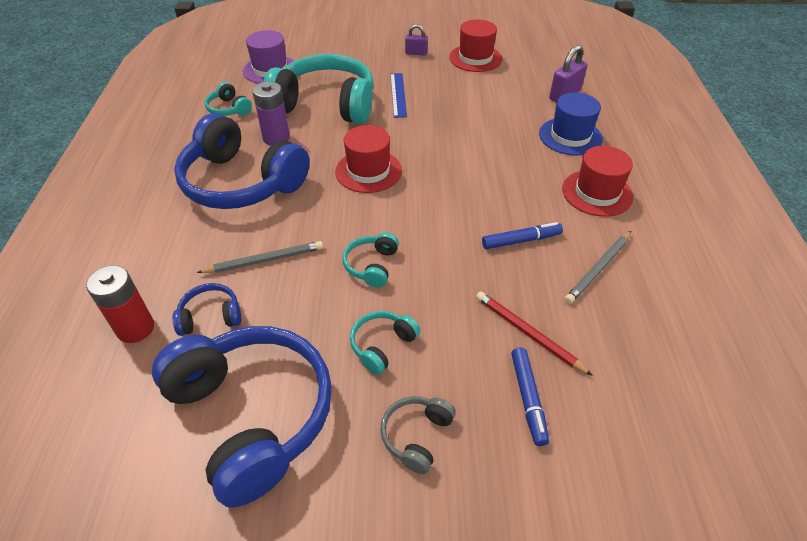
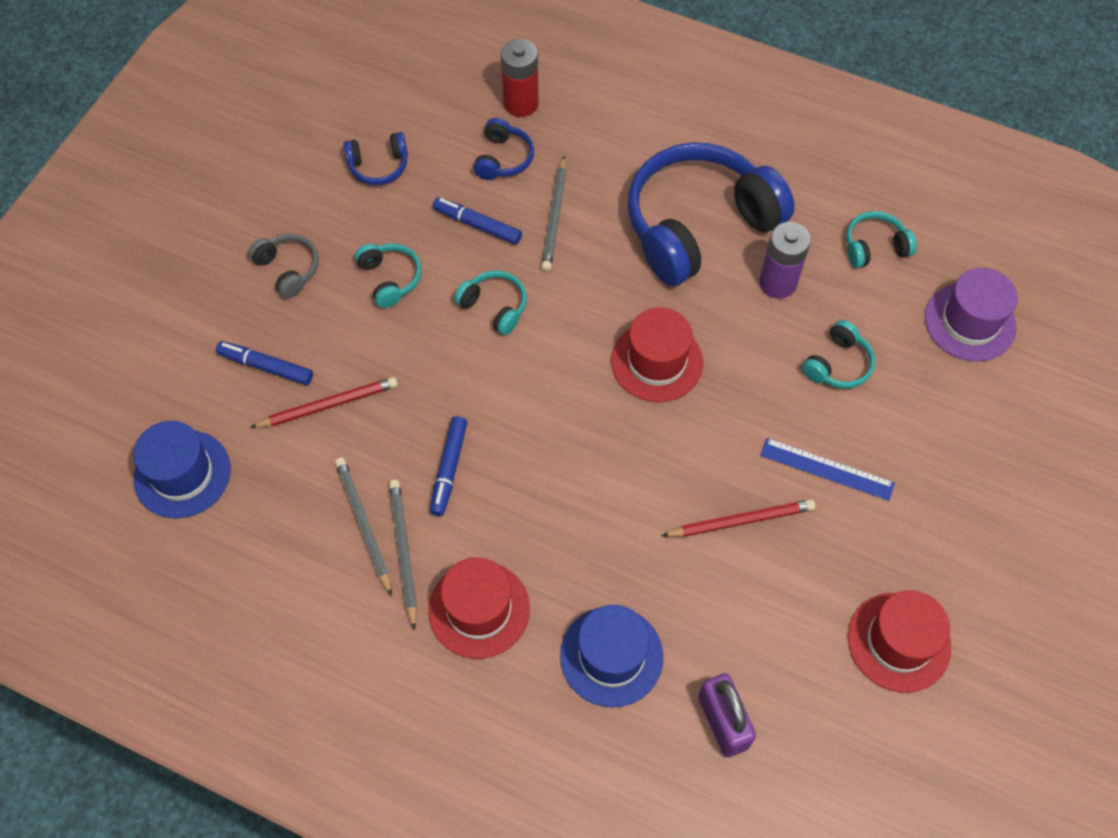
camera: 115 degrees right, 15 degrees up
blue headphones [152,326,332,508] -> blue headphones [343,132,408,185], size x0.43
turquoise headphones [264,54,374,124] -> turquoise headphones [802,320,875,389], size x0.43
purple padlock [405,24,428,56] -> none
none -> blue hat [133,421,231,519]
none -> grey pencil [389,480,417,630]
none -> blue marker [433,197,522,245]
none -> red pencil [661,499,815,537]

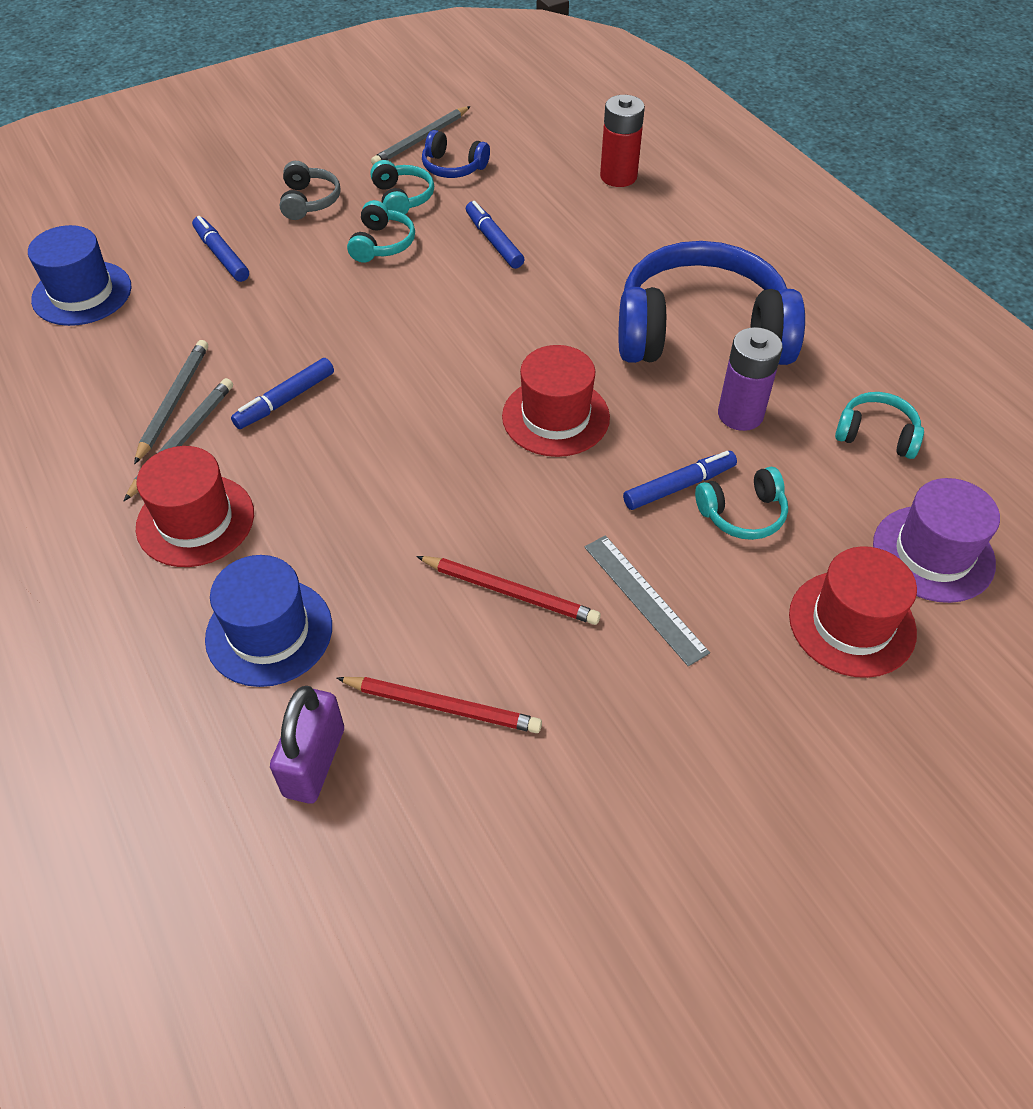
camera: 35 degrees right, 10 degrees down
red pencil [250,377,398,428] -> red pencil moved to [337,677,542,733]
turquoise headphones [454,271,527,335] -> turquoise headphones moved to [370,160,434,214]
blue headphones [473,118,534,180] -> none
grey pencil [541,156,567,271] -> grey pencil moved to [371,106,471,165]
blue ruler [760,438,895,501] -> grey ruler [584,535,710,667]
red hat [848,590,951,693] -> red hat moved to [789,546,917,678]
none -> blue marker [623,451,737,510]

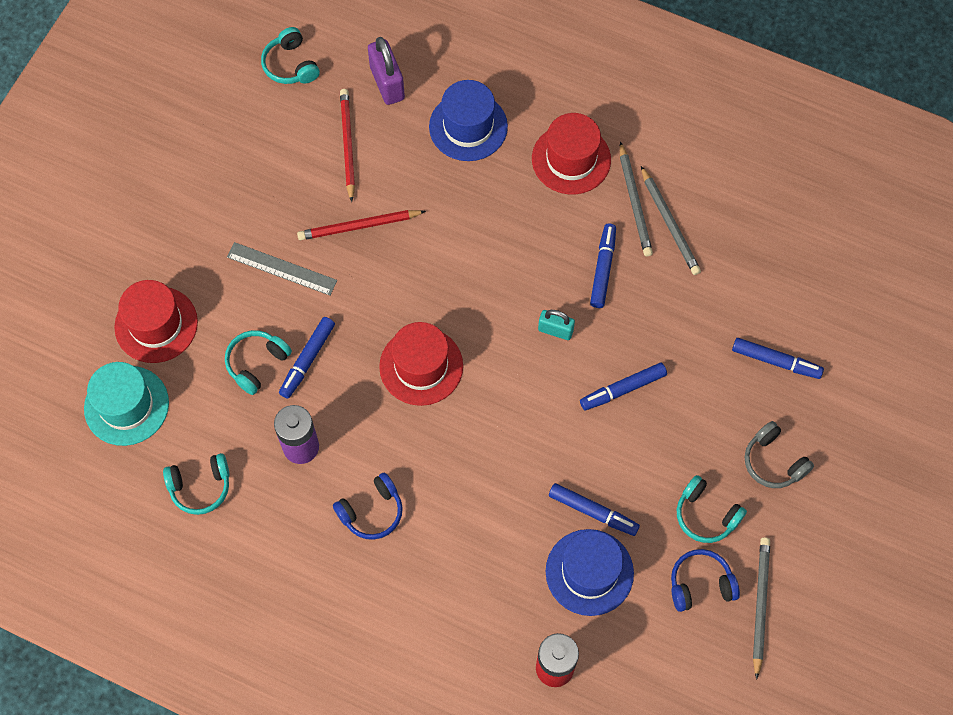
camera: 145 degrees right, 15 degrees up
blue hat [28,225,132,326] -> blue hat moved to [546,529,634,616]
red pencil [337,677,542,733] -> red pencil turned 105 degrees clockwise [340,89,355,202]
turquoise headphones [347,200,415,262] -> turquoise headphones moved to [261,27,320,84]
blue headphones [619,241,805,365] -> blue headphones [333,473,403,540], size x0.43
purple hat [873,478,1000,603] -> turquoise hat [84,362,169,446]
none -> turquoise padlock [538,310,575,340]
none -> blue marker [580,363,667,410]

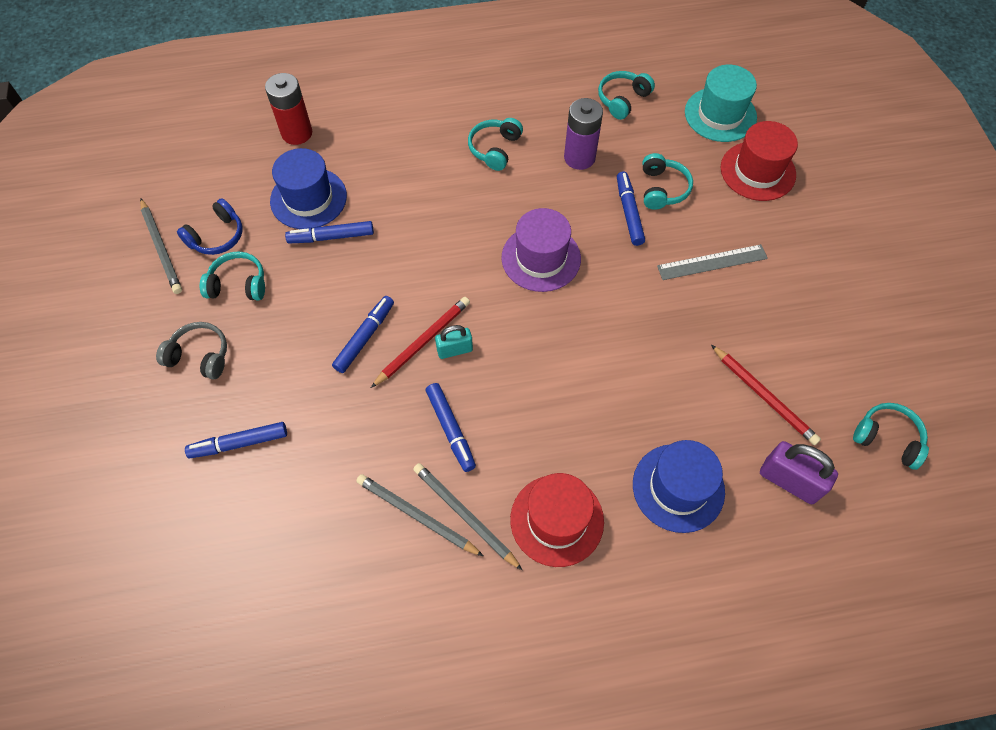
camera: 145 degrees right, 5 degrees down
red pencil [297,210,426,240] -> red pencil moved to [371,297,470,388]
blue headphones [333,473,403,540] -> turquoise headphones [468,118,523,171]
red hat [379,322,463,406] -> purple hat [501,208,581,292]

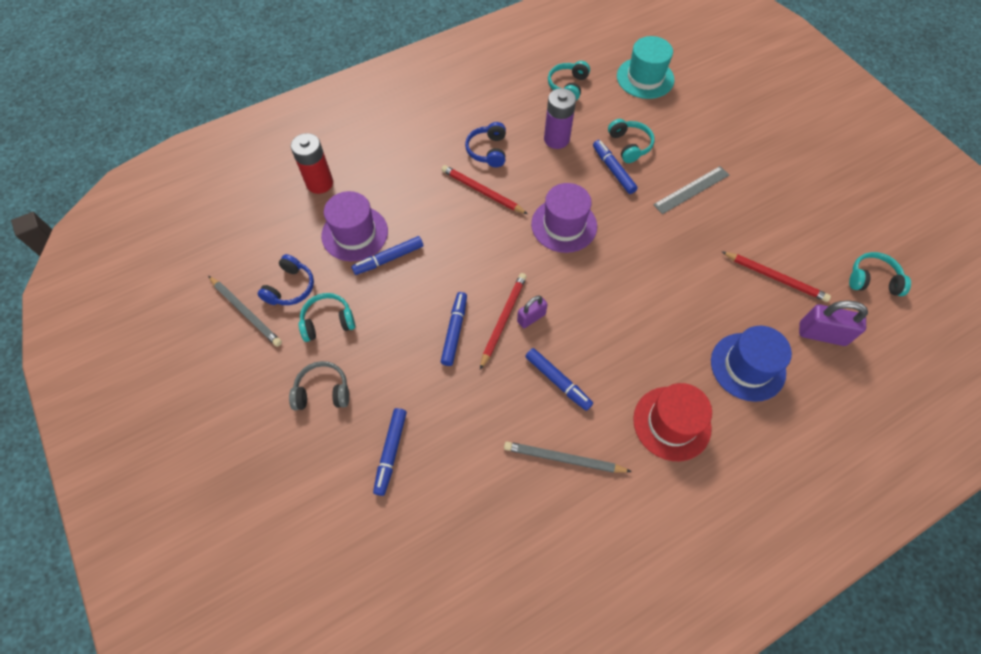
camera: 20 degrees left, 0 degrees up
blue marker [185,422,287,458] -> blue marker turned 45 degrees counterclockwise [373,408,407,496]
blue hat [270,148,347,229] -> purple hat [321,191,388,261]
grey pencil [413,463,523,571] -> none
turquoise padlock [435,325,473,359] -> purple padlock [517,295,548,328]
turquoise headphones [468,118,523,171] -> blue headphones [465,122,506,167]
red hat [721,121,798,201] -> none
none -> red pencil [441,165,528,214]

